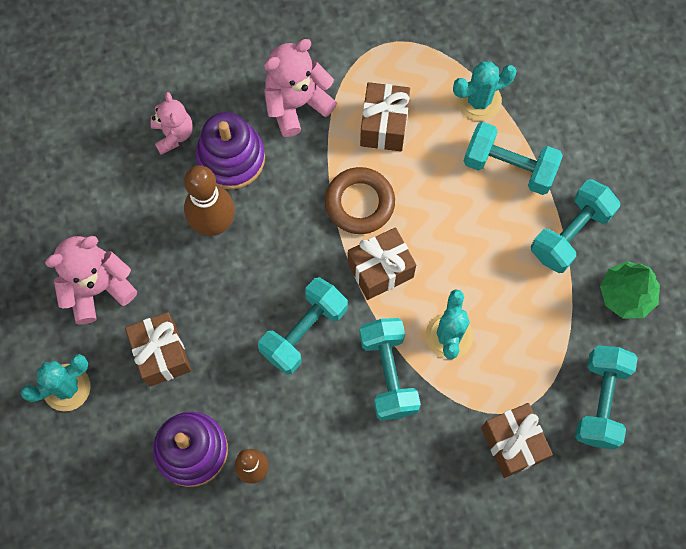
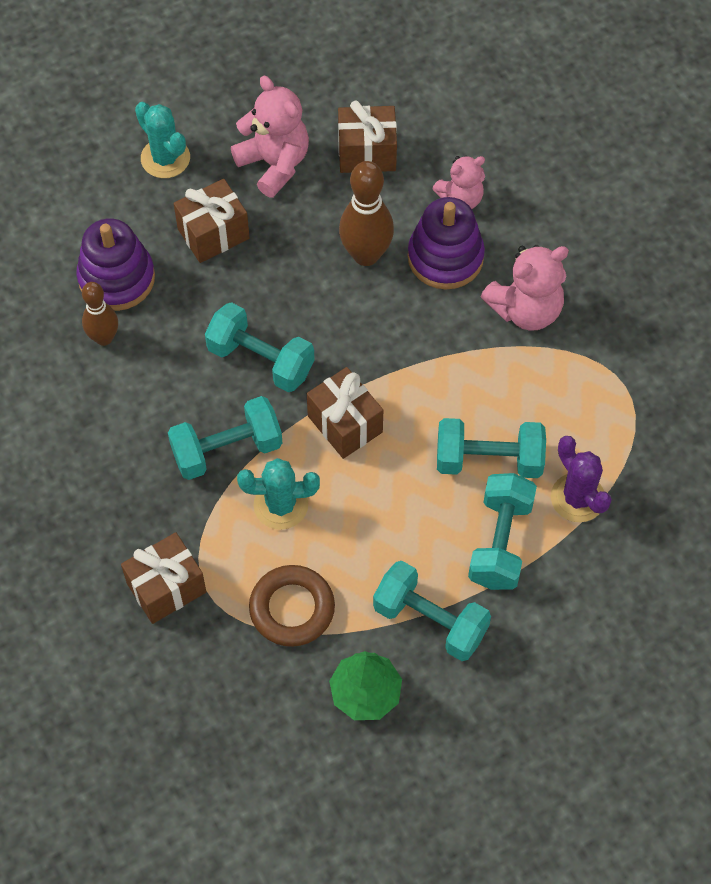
camera: 80 degrees right, 10 degrees down
pink teddy bear [264,39,337,137] -> pink teddy bear turned 105 degrees clockwise [481,245,569,331]
brown ring [325,167,395,234] -> brown ring moved to [249,565,335,647]
brown gift [360,82,410,151] -> brown gift moved to [338,100,397,173]
turquoise cactus [453,61,516,121] -> purple cactus [551,436,612,522]
turquoise dumbbell [575,345,638,450] -> turquoise dumbbell moved to [437,418,546,478]

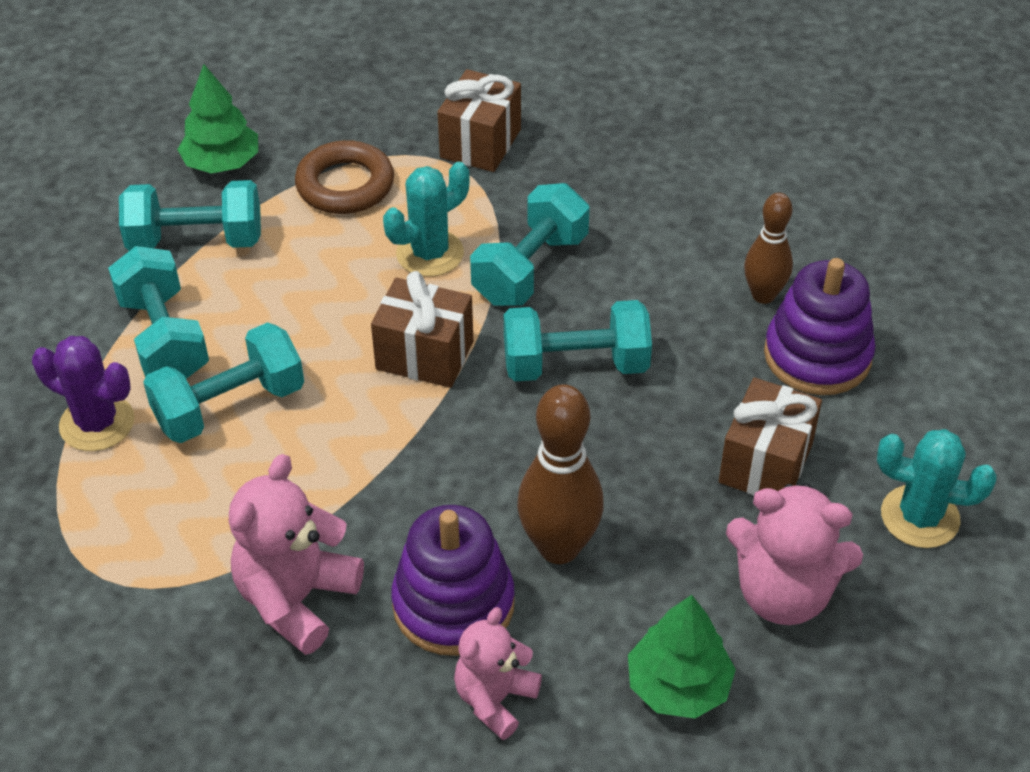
camera: 145 degrees right, 15 degrees down
brown gift [338,100,397,173] -> green tree [628,595,736,718]

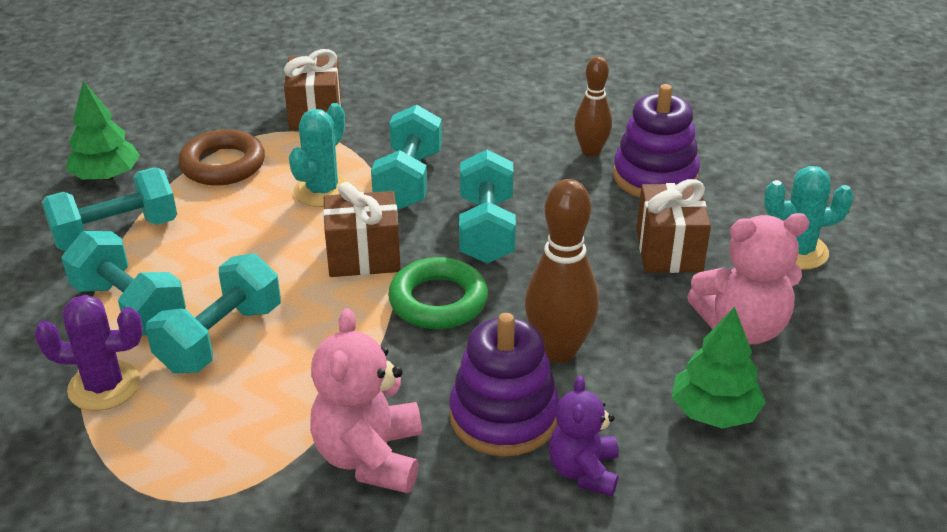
camera: 25 degrees left, 10 degrees down
pink teddy bear [454,607,542,740] -> purple teddy bear [549,375,618,496]
turquoise dumbbell [504,300,652,382] -> turquoise dumbbell turned 60 degrees counterclockwise [459,150,516,264]
none -> green ring [388,257,488,329]

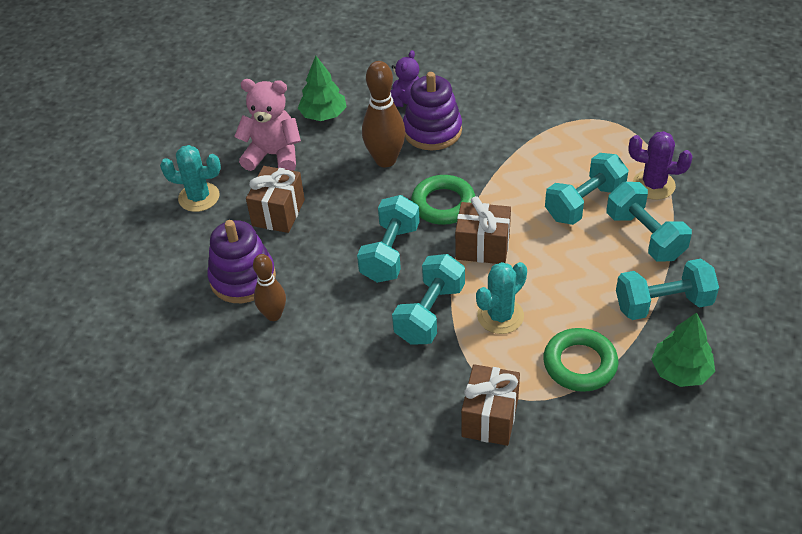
camera: 160 degrees left, 10 degrees up
brown ring [178,129,265,186] -> green ring [543,328,618,392]
pink teddy bear [310,308,422,493] -> none

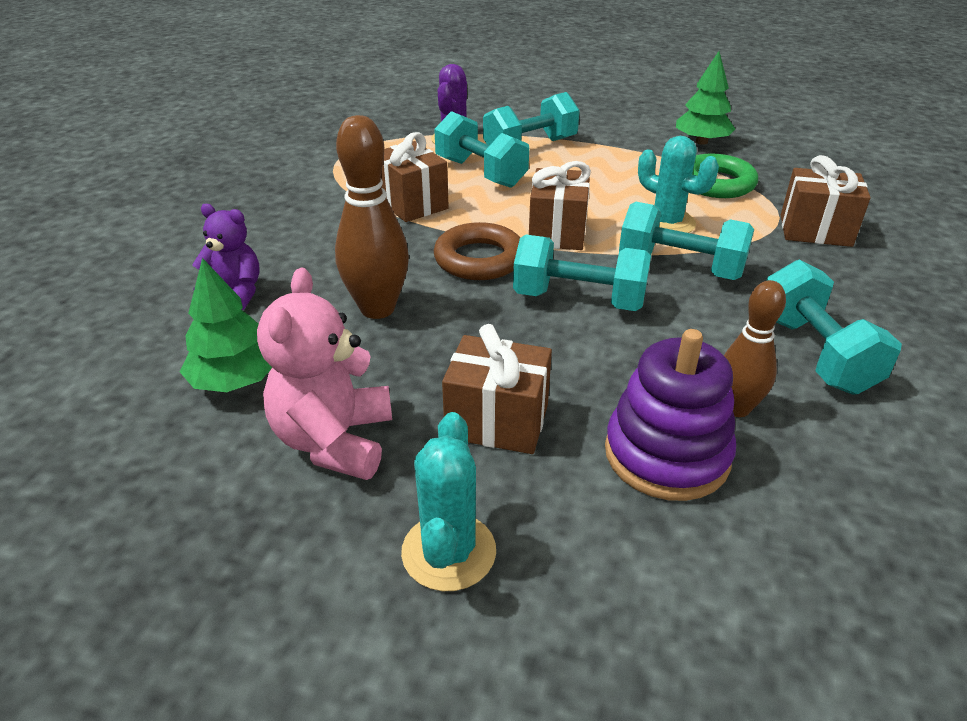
camera: 95 degrees left, 10 degrees down
purple stacking toy [403,72,462,150] -> none
green ring [411,175,475,225] -> brown ring [434,222,521,280]
turquoise dumbbell [616,259,719,320] -> turquoise dumbbell moved to [766,259,902,394]
none -> brown gift [381,132,449,222]

